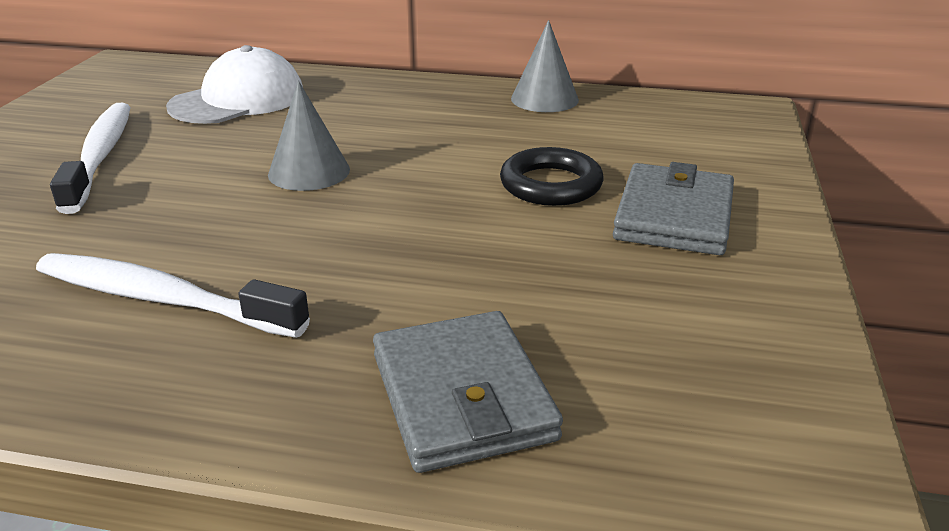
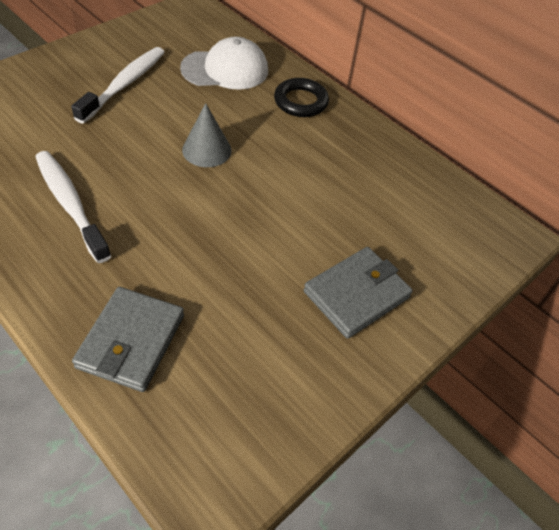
camera: 30 degrees right, 20 degrees up
black ring [500,147,603,206] -> black ring moved to [274,78,329,117]
grey cone [511,20,579,112] -> none

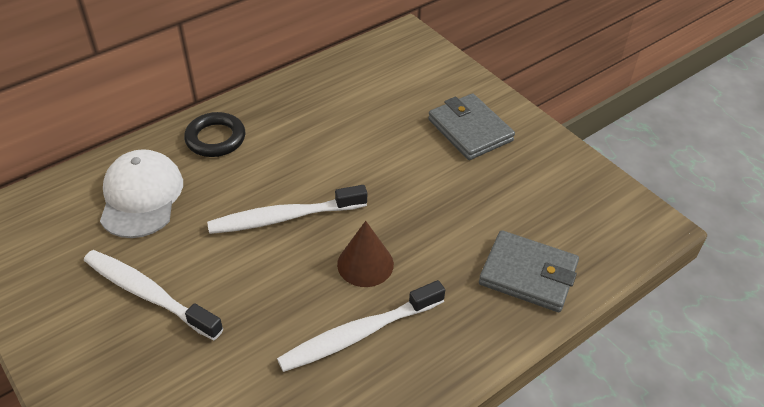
camera: 80 degrees left, 5 degrees down
grey cone [182,103,232,167] -> white toothbrush [207,185,367,234]
none -> brown cone [337,221,394,287]

